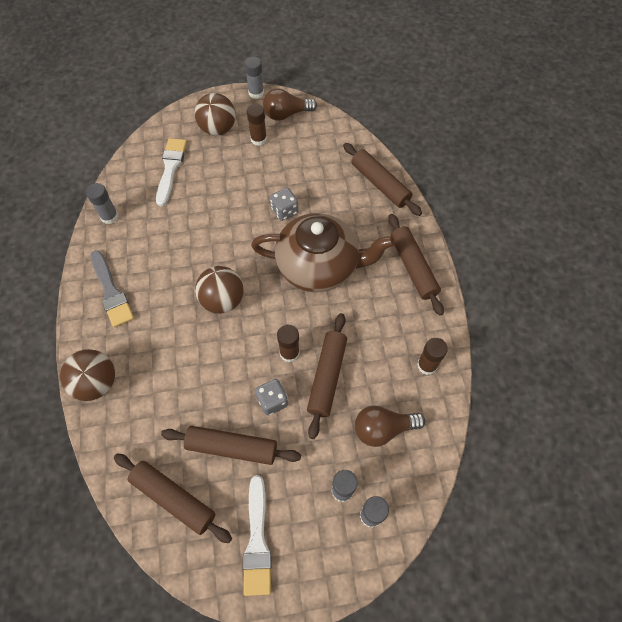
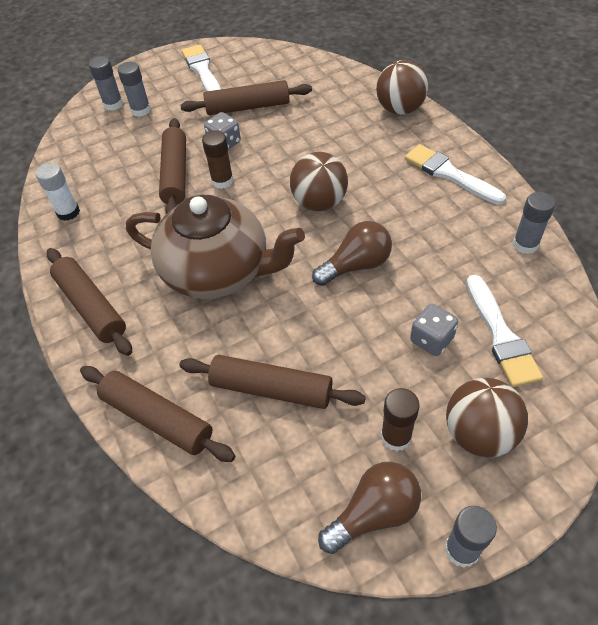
camera: 165 degrees right, 10 degrees down
grey brush [90,250,134,328] -> white brush [405,144,506,205]
brown rolling pin [114,453,232,543] -> brown rolling pin moved to [179,355,366,409]
brown teapot [251,213,395,292] -> brown teapot turned 150 degrees counterclockwise [126,195,305,299]
grey dice [270,188,298,221] -> grey dice moved to [410,304,458,356]
brown light bulb [355,406,425,447] -> brown light bulb moved to [312,221,392,286]
brown glue stick [417,338,448,375] -> white glue stick [36,163,80,221]

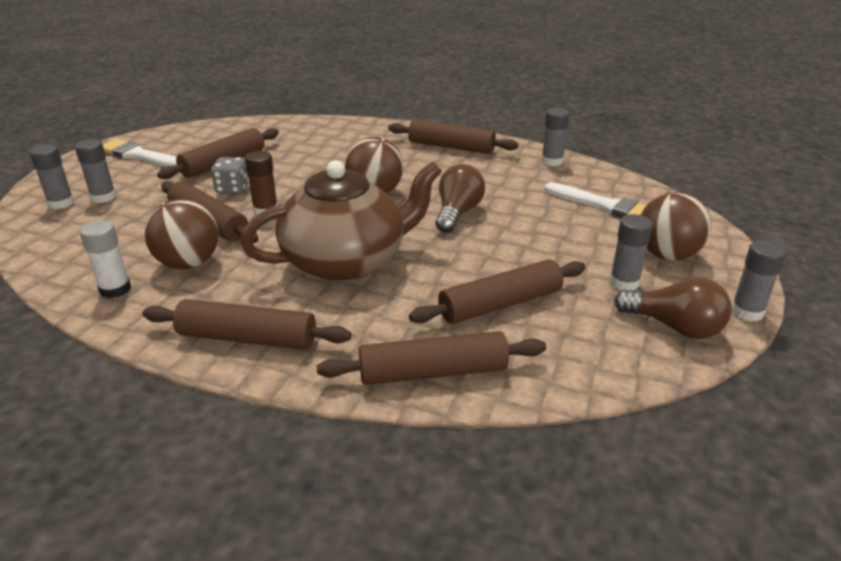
camera: 45 degrees left, 20 degrees down
brown light bulb [318,462,421,554] -> brown light bulb turned 105 degrees clockwise [614,277,732,339]
brown ball [376,60,428,115] -> brown ball moved to [144,199,218,269]
brown glue stick [381,388,420,451] -> grey glue stick [609,214,653,291]
white brush [405,144,506,205] -> brown rolling pin [388,119,519,154]
grey dice [410,304,458,356] -> none

